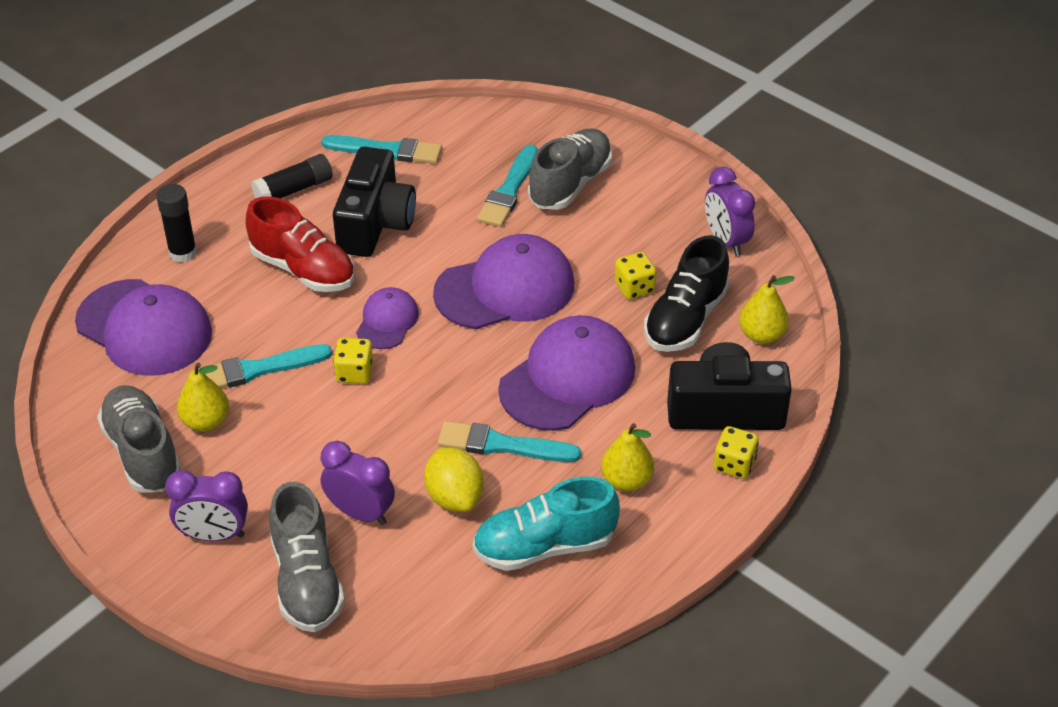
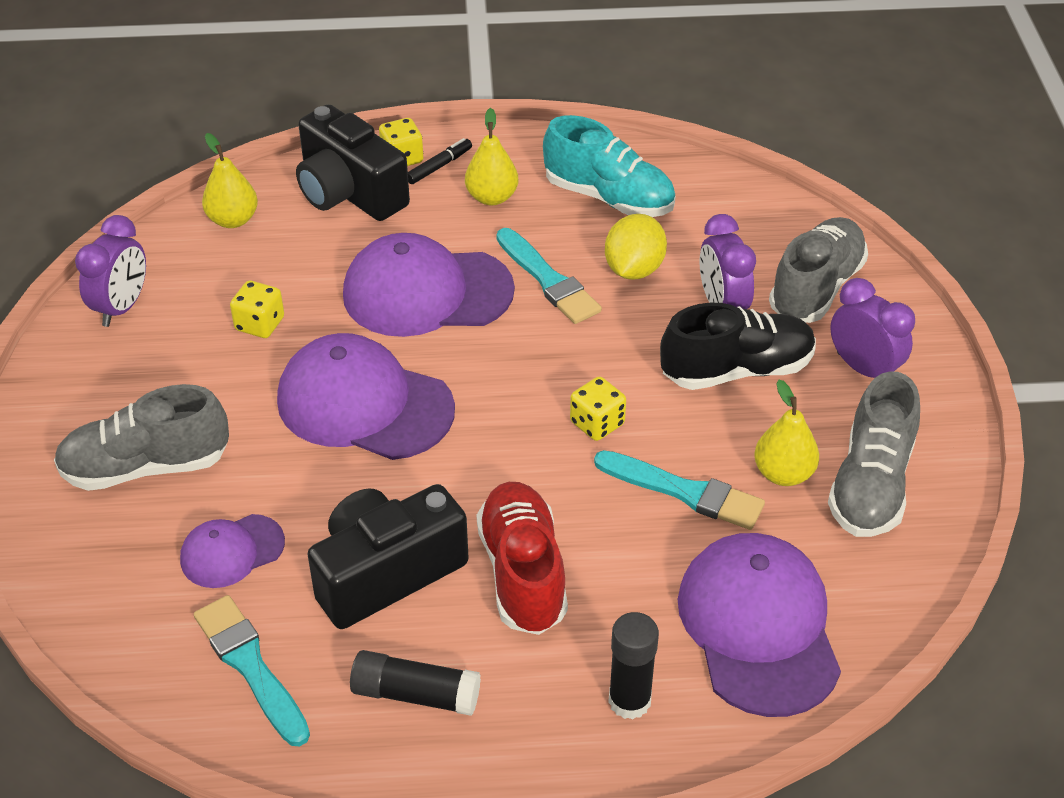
camera: 135 degrees left, 0 degrees up
purple cap [356,287,419,349] -> purple cap moved to [180,514,285,588]
turquoise brush [477,145,538,227] -> none
black shoe [644,235,730,352] -> black shoe moved to [660,303,816,390]
none -> black marker [408,138,472,184]

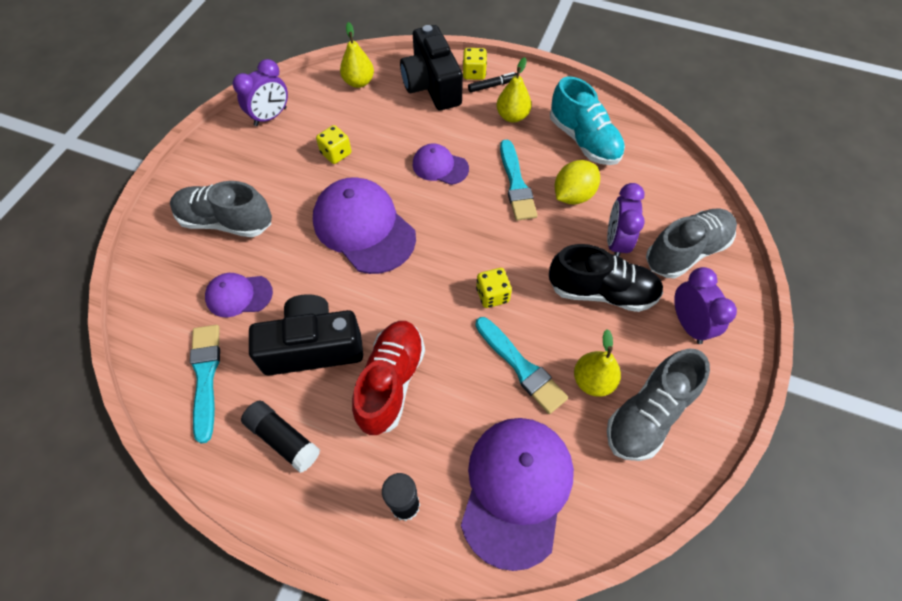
camera: 25 degrees right, 15 degrees up
purple cap [343,233,515,337] -> purple cap [413,143,469,185], size x0.53

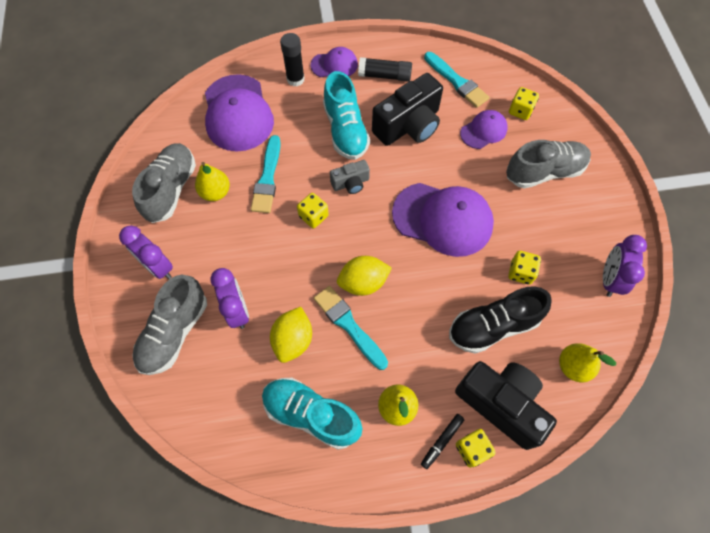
camera: 150 degrees right, 5 degrees up
red shoe [352,321,425,435] -> turquoise shoe [323,71,370,160]
purple cap [413,143,469,185] -> purple cap moved to [311,47,358,77]
turquoise brush [475,317,568,414] -> turquoise brush turned 105 degrees counterclockwise [251,135,281,213]
black shoe [549,244,663,312] -> black shoe moved to [449,286,552,354]
none -> grey camera [330,160,370,194]
none -> yellow lemon [337,256,392,296]
none -> yellow dice [509,87,539,120]

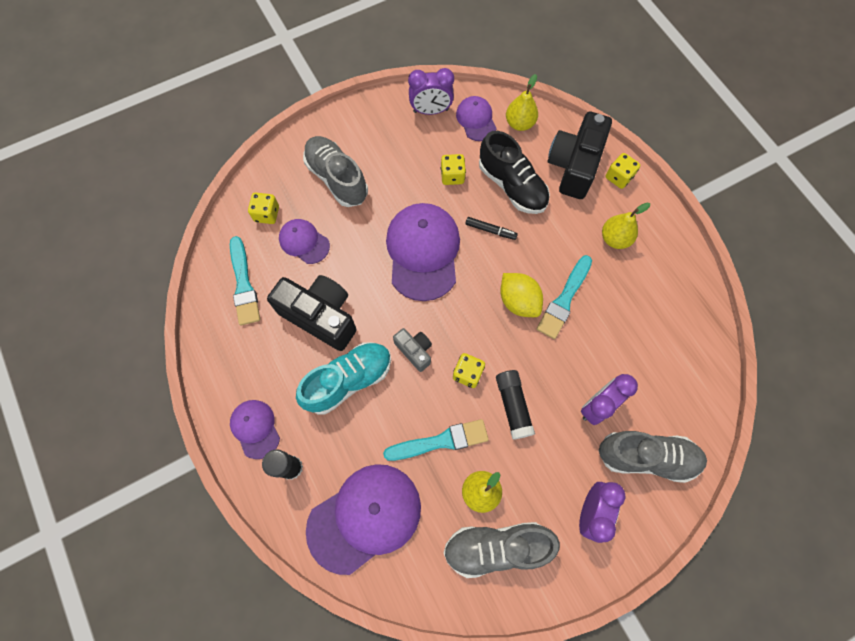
camera: 110 degrees left, 5 degrees up
turquoise shoe [262,378,363,450] -> none
yellow lemon [270,307,312,363] -> none
black glue stick [358,57,412,82] -> black glue stick moved to [496,370,535,440]
black marker [421,414,464,469] -> black marker moved to [465,217,518,240]
turquoise brush [424,52,489,108] -> turquoise brush turned 135 degrees clockwise [230,236,260,325]
none -> purple cap [456,96,497,141]

